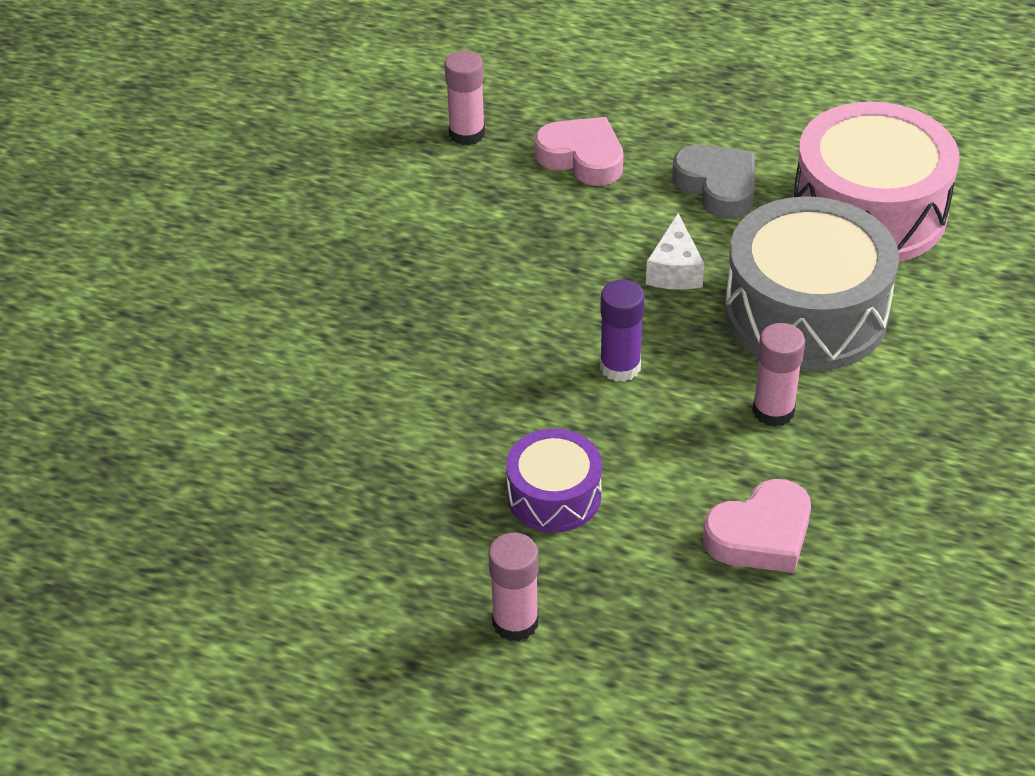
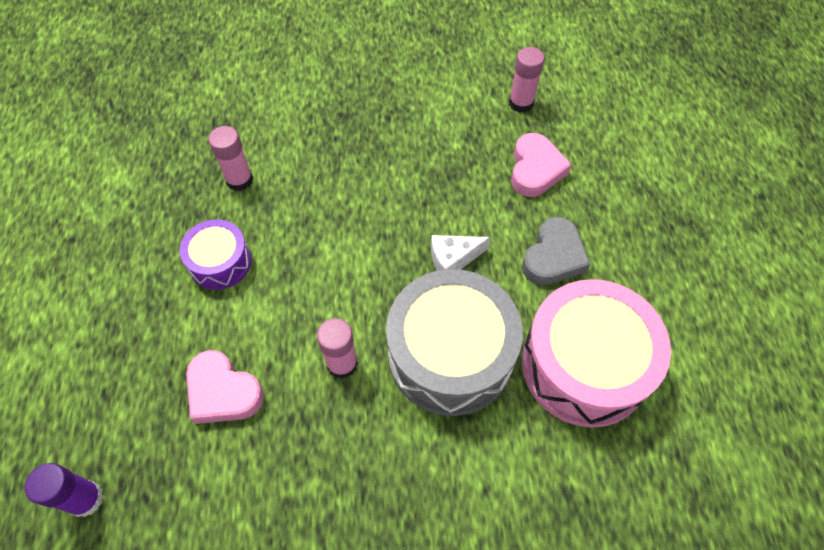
camera: 65 degrees right, 15 degrees up
pink glue stick [489,533,539,641] -> pink glue stick moved to [209,126,253,191]
purple glue stick [600,279,645,382] -> purple glue stick moved to [25,463,104,517]

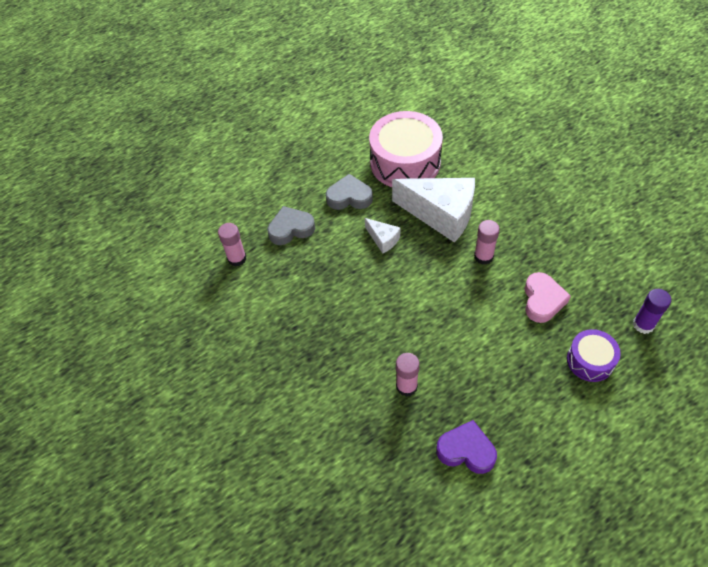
camera: 115 degrees left, 5 degrees down
purple drum [180,219,252,290] -> purple drum moved to [567,329,621,382]
grey drum [386,269,523,416] -> white cheese [392,178,475,243]
pink heart [511,133,572,197] -> grey heart [267,206,315,245]
none -> purple heart [436,420,497,474]

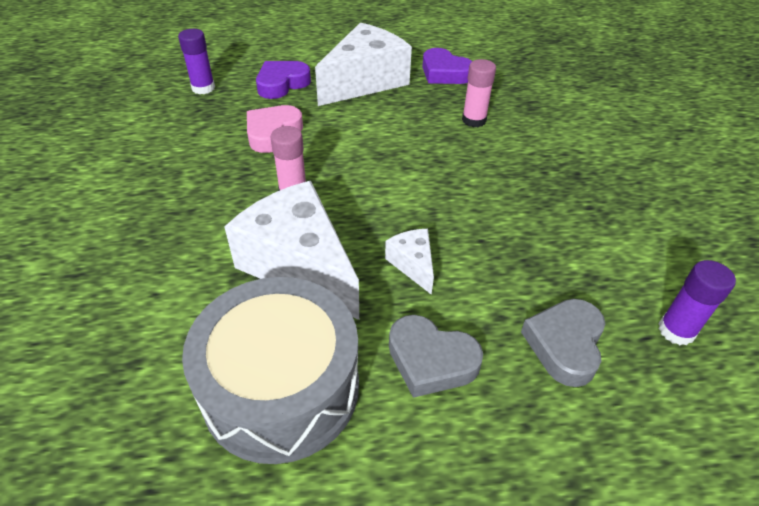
camera: 160 degrees left, 10 degrees down
pink glue stick [218,223,246,267] -> purple glue stick [658,260,736,345]
grey heart [267,206,315,245] -> grey heart turned 105 degrees clockwise [521,299,605,387]
pink drum [369,111,443,187] -> grey drum [182,277,359,464]
purple drum [567,329,621,382] -> purple heart [256,61,311,99]
none -> white cheese [315,22,412,106]

